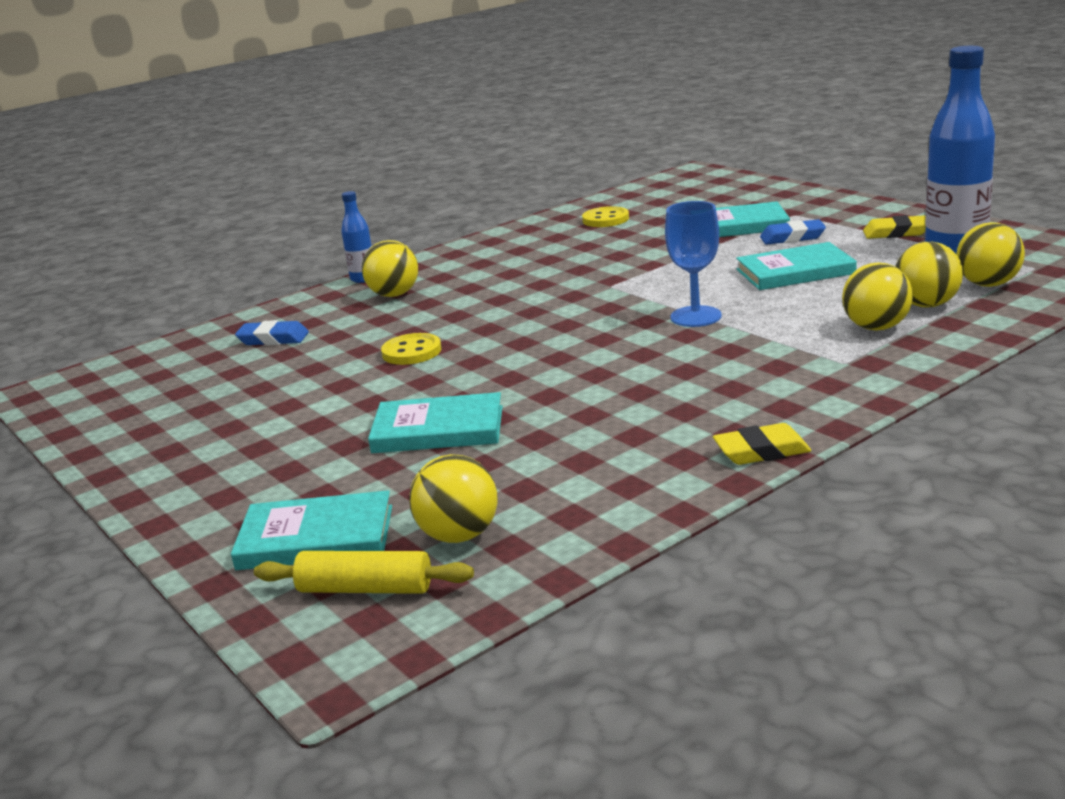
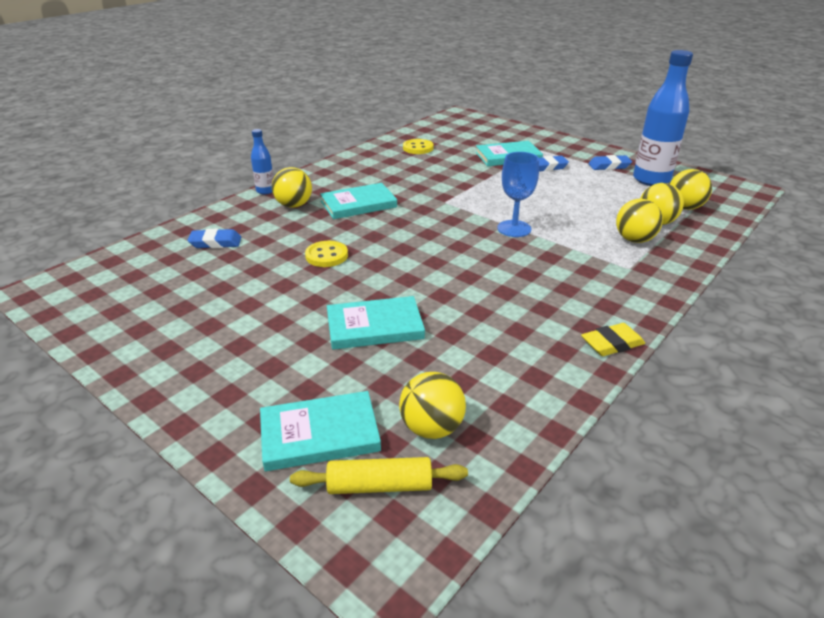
camera: 15 degrees left, 10 degrees up
turquoise book [736,242,857,290] -> turquoise book moved to [320,183,397,219]
yellow eraser [863,215,926,239] -> blue eraser [588,155,632,170]

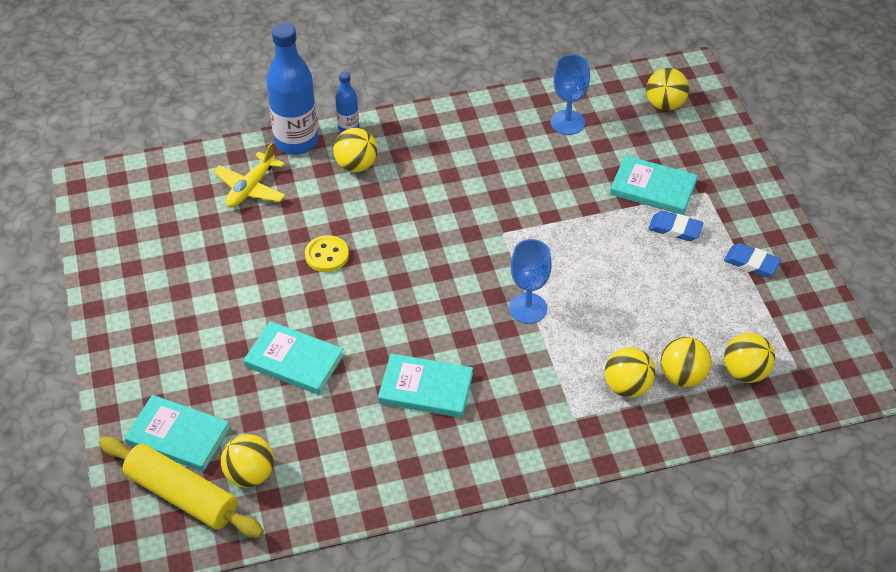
camera: 35 degrees right, 15 degrees up
blue eraser [188,229,241,248] -> yellow plane [214,143,286,207]
yellow rolling pin [290,457,468,494] -> yellow rolling pin [99,436,264,538], size x1.56
turquoise book [320,183,397,219] -> turquoise book moved to [378,353,473,418]
yellow button [403,139,433,154] -> blue goblet [551,54,590,135]
yellow eraser [581,323,645,356] -> none
blue bottle [633,50,693,186] -> blue bottle moved to [266,23,318,155]
none -> yellow ball [646,68,689,111]

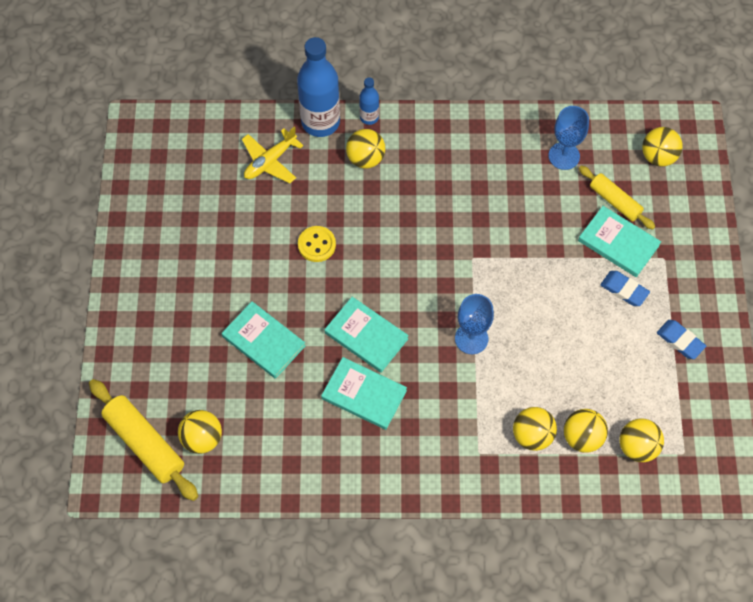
camera: 15 degrees right, 15 degrees up
turquoise book [124,395,230,472] -> turquoise book moved to [324,297,409,373]
none -> yellow rolling pin [579,166,655,230]

